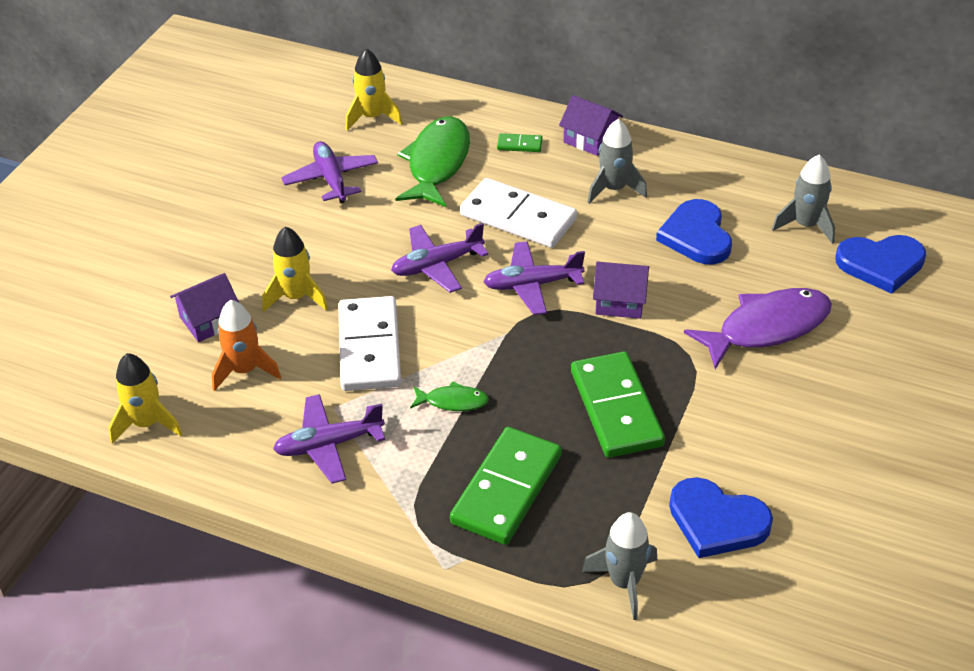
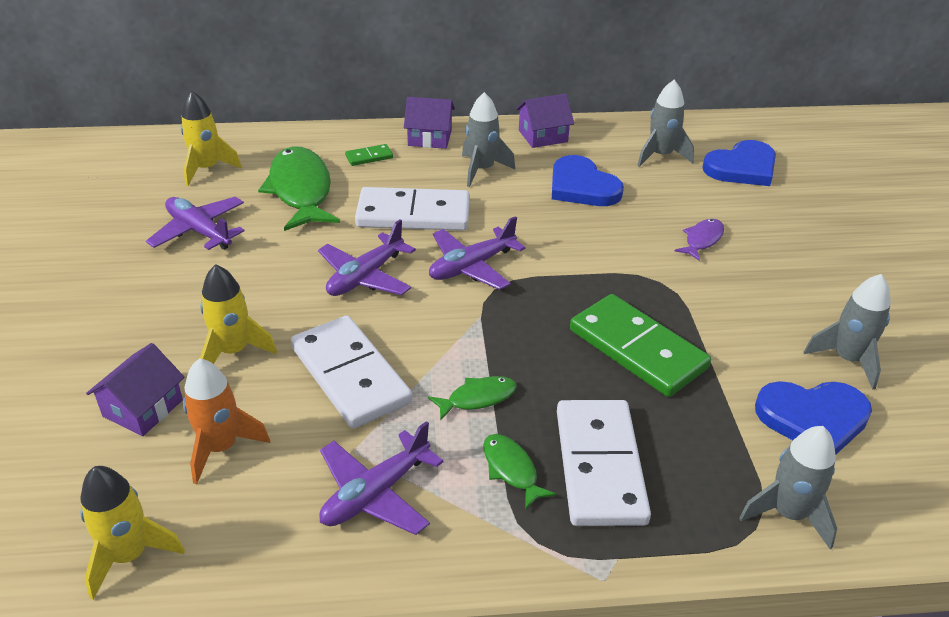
camera: 30 degrees left, 5 degrees down
green domino [450,427,562,545] -> white domino [557,400,651,526]
purple house [593,262,649,319] -> purple house moved to [516,94,574,148]
purple fish [684,288,832,369] -> purple fish [675,219,724,261], size x0.48
none -> green fish [483,434,556,510]
none -> grey rocket [804,274,891,390]

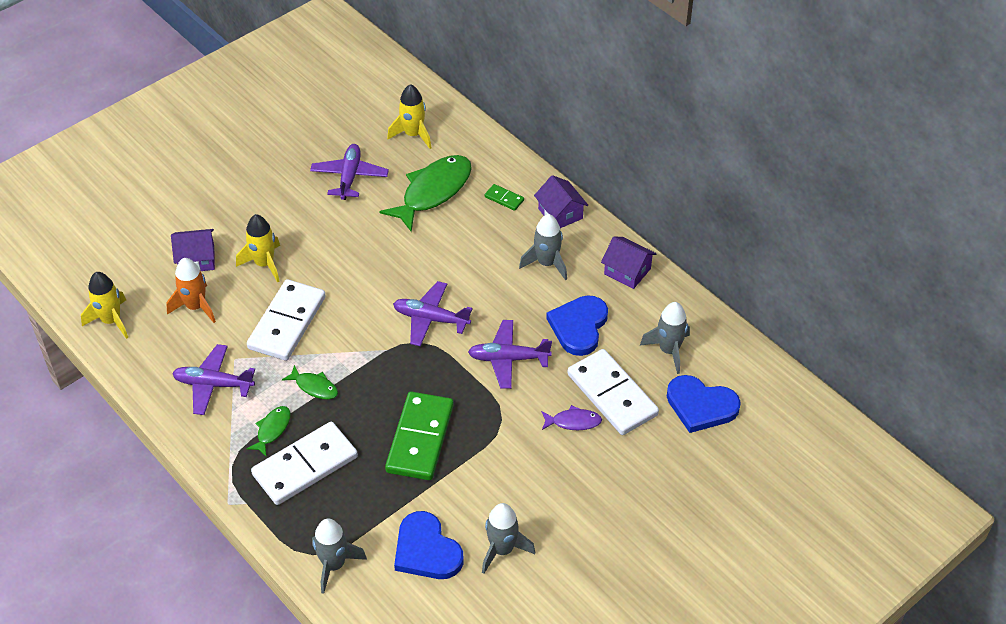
camera: 55 degrees right, 10 degrees up
purple plane [318,220,416,296] -> purple plane moved to [468,320,552,389]
white domino [355,187,470,231] -> white domino moved to [567,349,659,435]

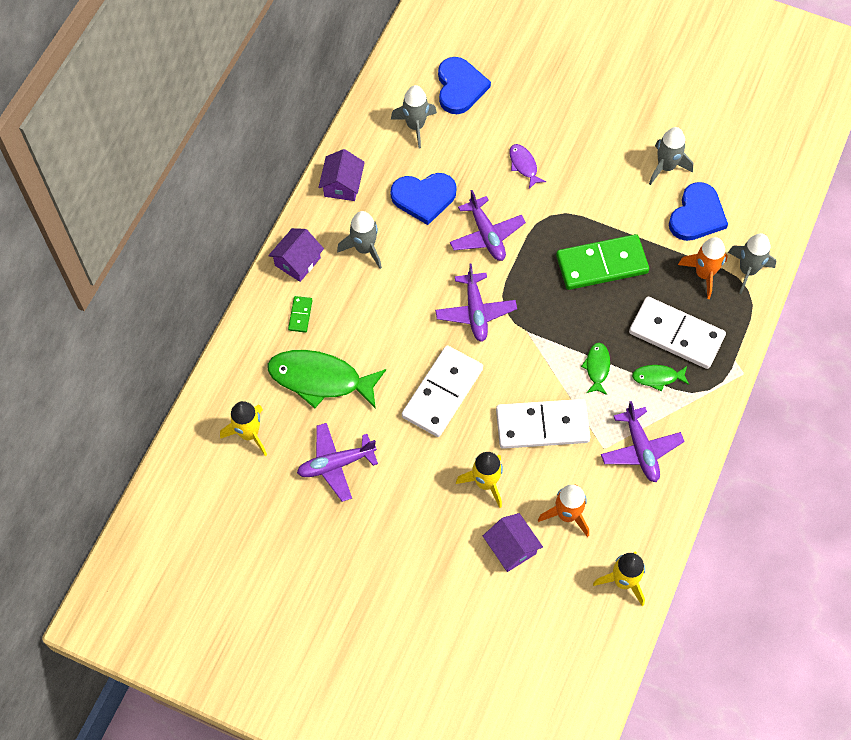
camera: 115 degrees left, 15 degrees up
white domino [567,349,659,435] -> white domino moved to [402,346,483,437]
none -> orange rocket [678,237,728,299]

